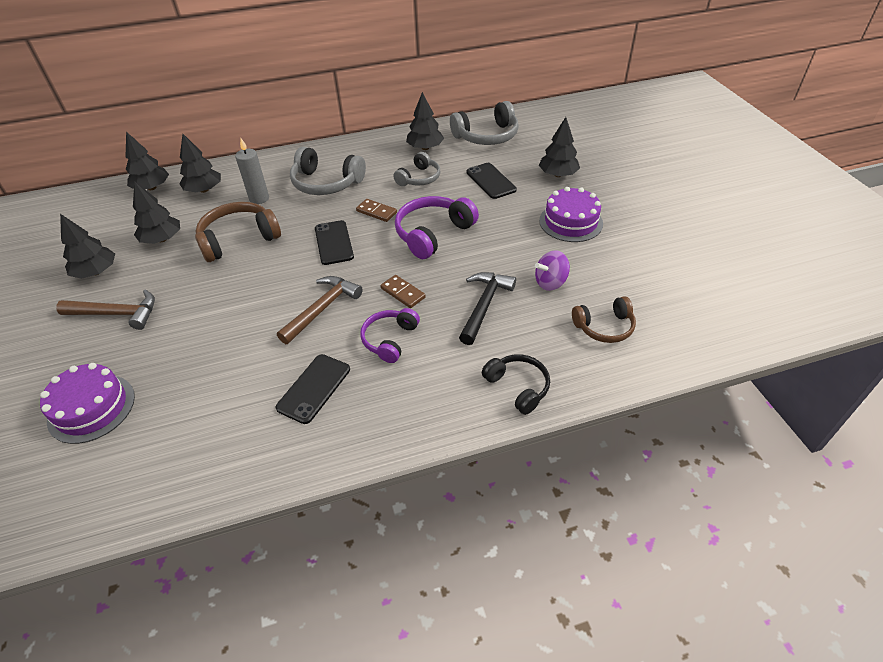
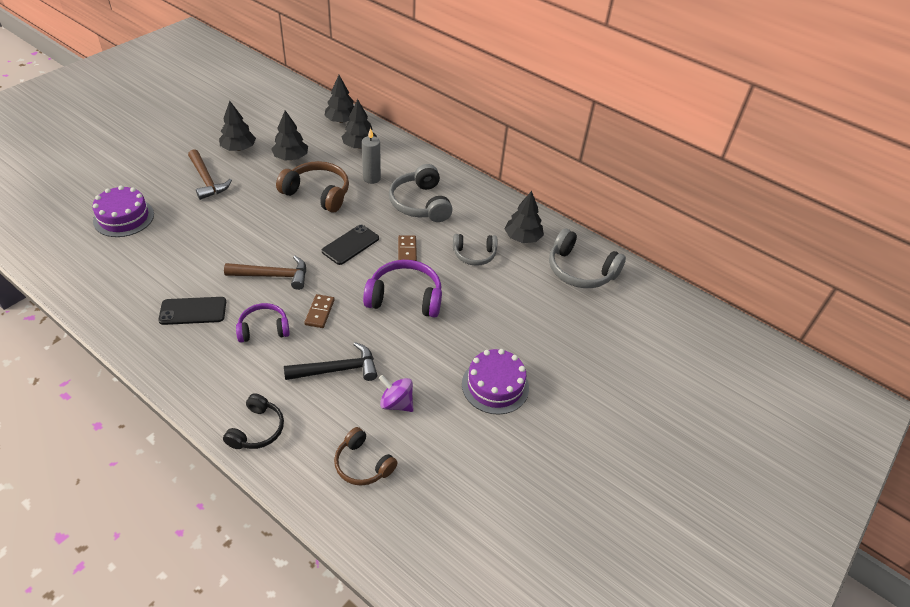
camera: 50 degrees right, 0 degrees up
black phone [467,163,517,199] -> none
black tree [539,117,580,177] -> none

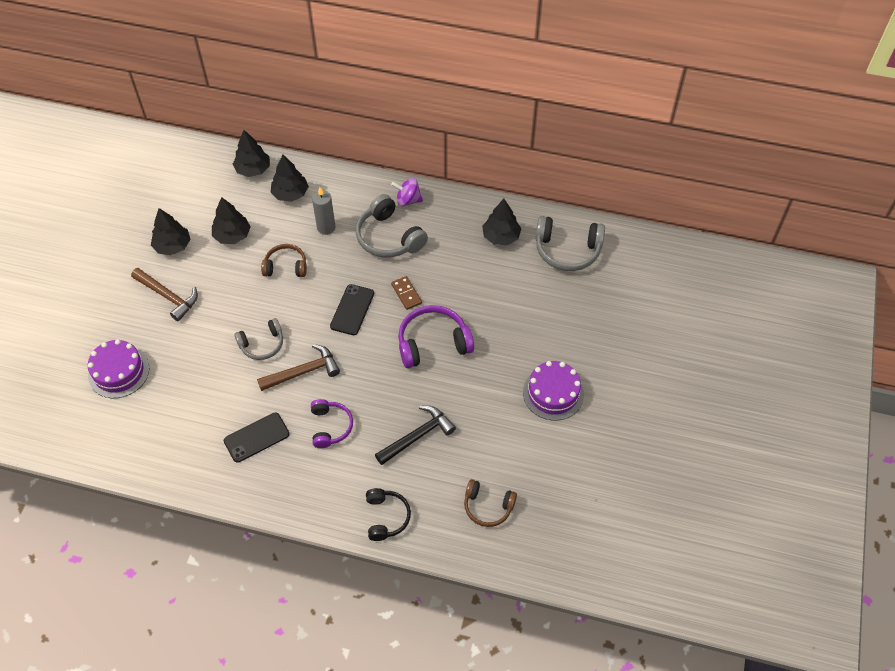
camera: 20 degrees left, 10 degrees up
purple headphones [236,303,290,342] -> purple headphones turned 120 degrees clockwise [311,399,353,448]
brown headphones [276,161,349,212] -> brown headphones [261,244,307,277], size x0.63
brown domino [304,294,335,328] -> none
purple spinning top [379,375,414,412] -> purple spinning top moved to [391,178,423,206]
grey headphones [453,234,497,266] -> grey headphones moved to [234,318,283,360]

